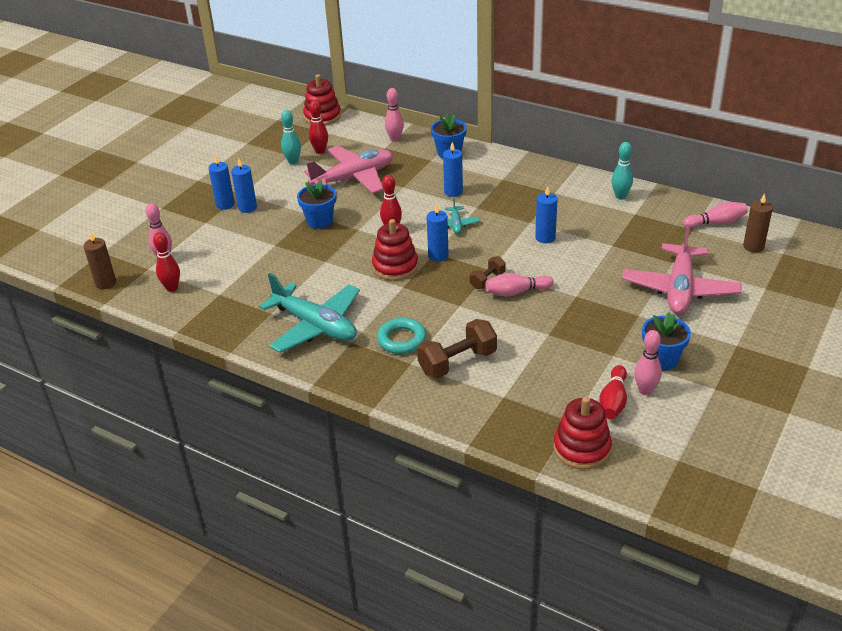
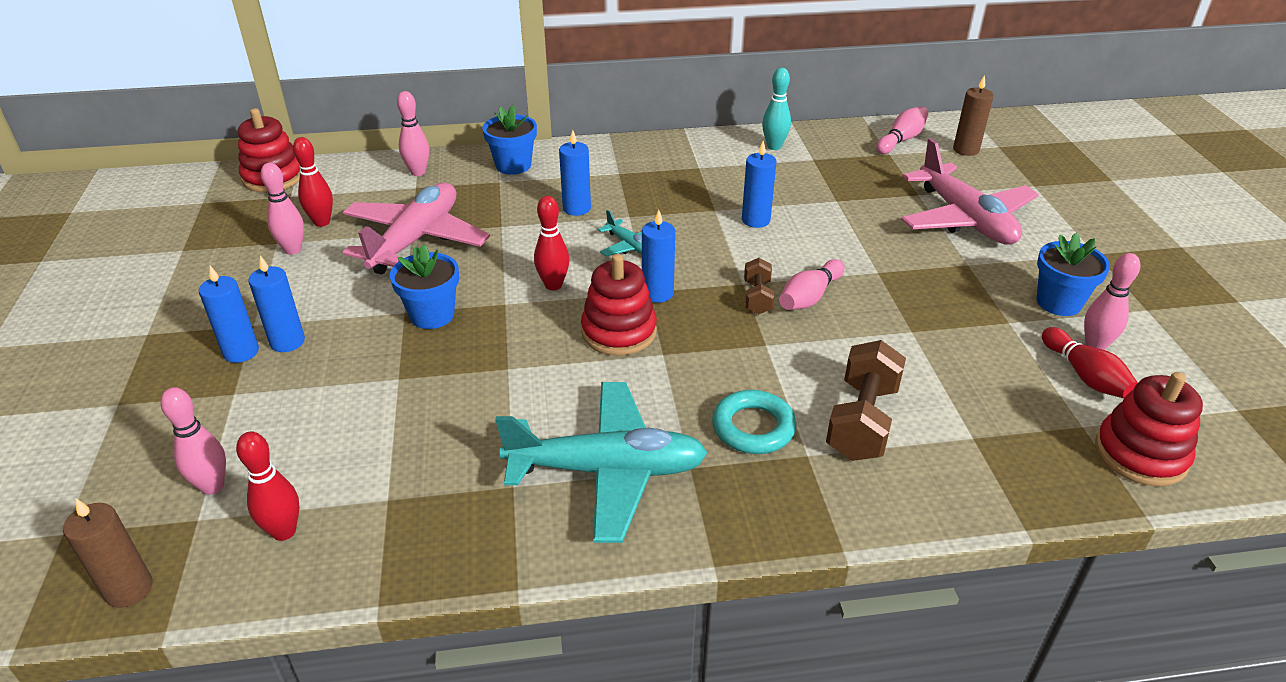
camera: 40 degrees left, 0 degrees up
turquoise bowling pin [281,110,301,164] -> pink bowling pin [261,163,304,255]

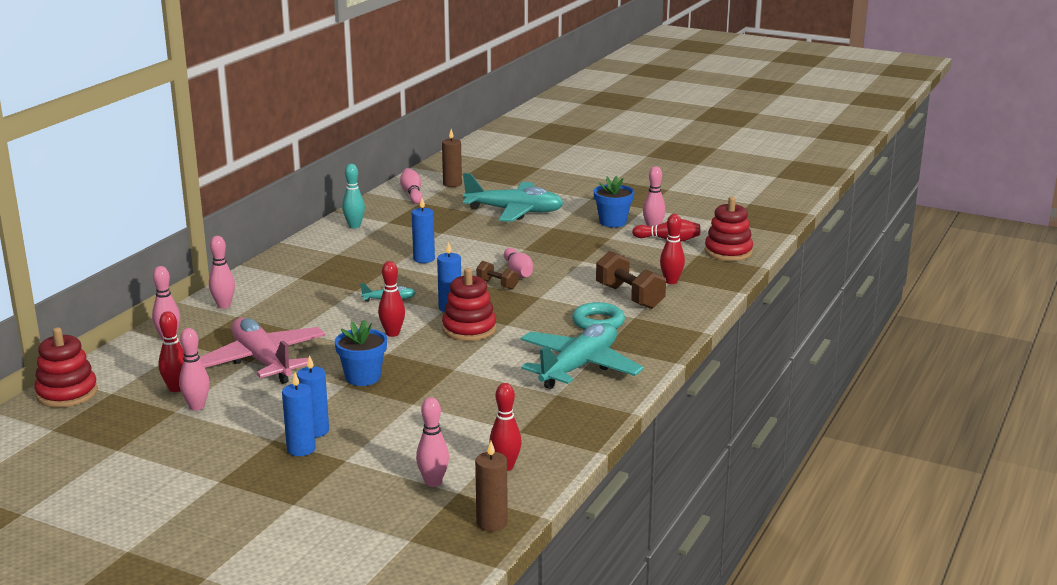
camera: 55 degrees left, 15 degrees down
blue flower pot [482,105,537,175] -> pink bowling pin [209,236,235,309]
blue candle [559,130,591,216] -> none
pink plane [901,138,1039,245] -> turquoise plane [463,173,564,222]
none -> red bowling pin [660,214,685,284]

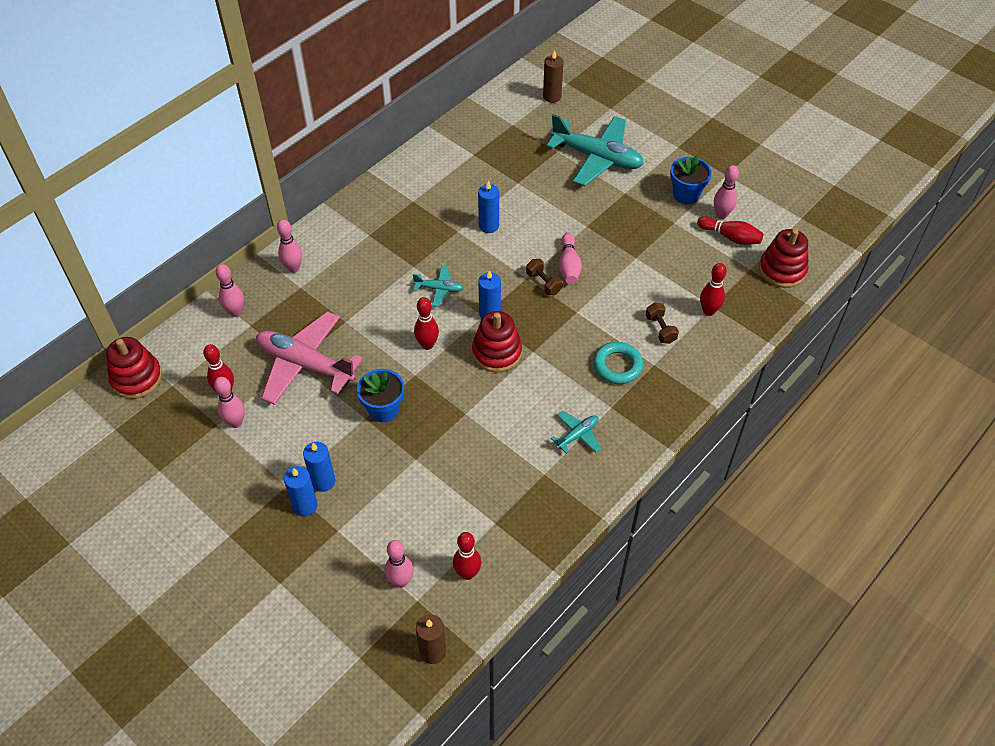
camera: 15 degrees right, 30 degrees up
pink plane [200,318,326,384] -> pink plane turned 45 degrees counterclockwise [256,311,363,405]
turquoise bowling pin [342,164,365,229] -> none
pink bowling pin [400,168,423,204] -> none
turquoise plane [520,323,644,389] -> turquoise plane [551,411,601,454], size x0.46
brown dumbbell [596,251,666,309] -> brown dumbbell [646,303,679,344], size x0.56

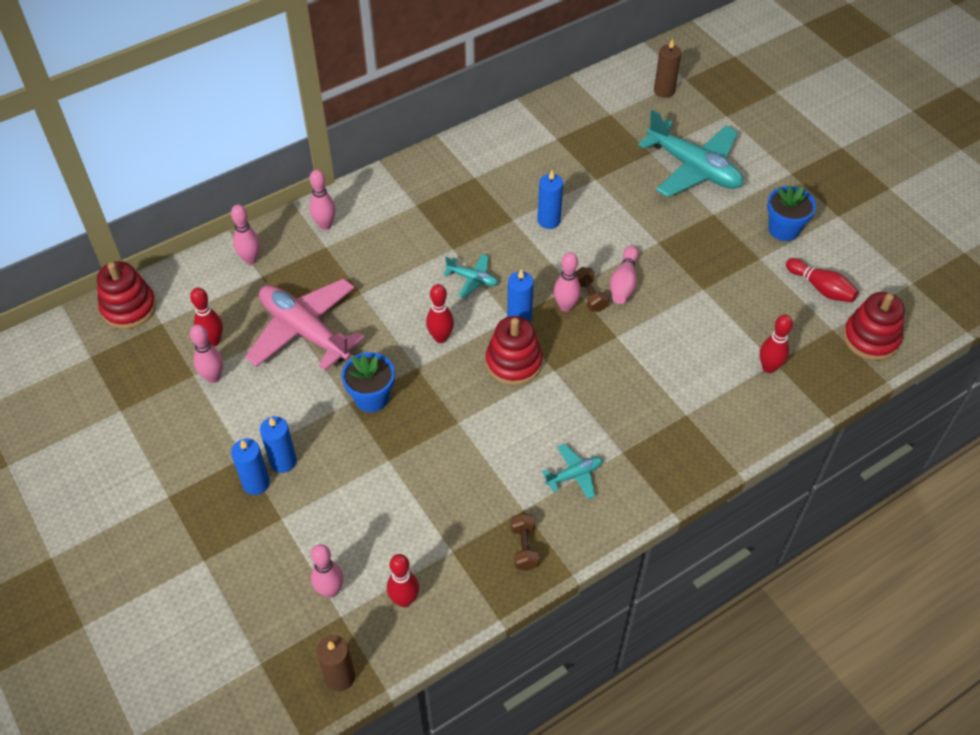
camera: 15 degrees right, 0 degrees up
turquoise ring [593,342,643,384] -> none
brown dumbbell [646,303,679,344] -> brown dumbbell moved to [511,513,539,571]
pink bowling pin [714,165,739,219] -> pink bowling pin moved to [554,252,581,312]

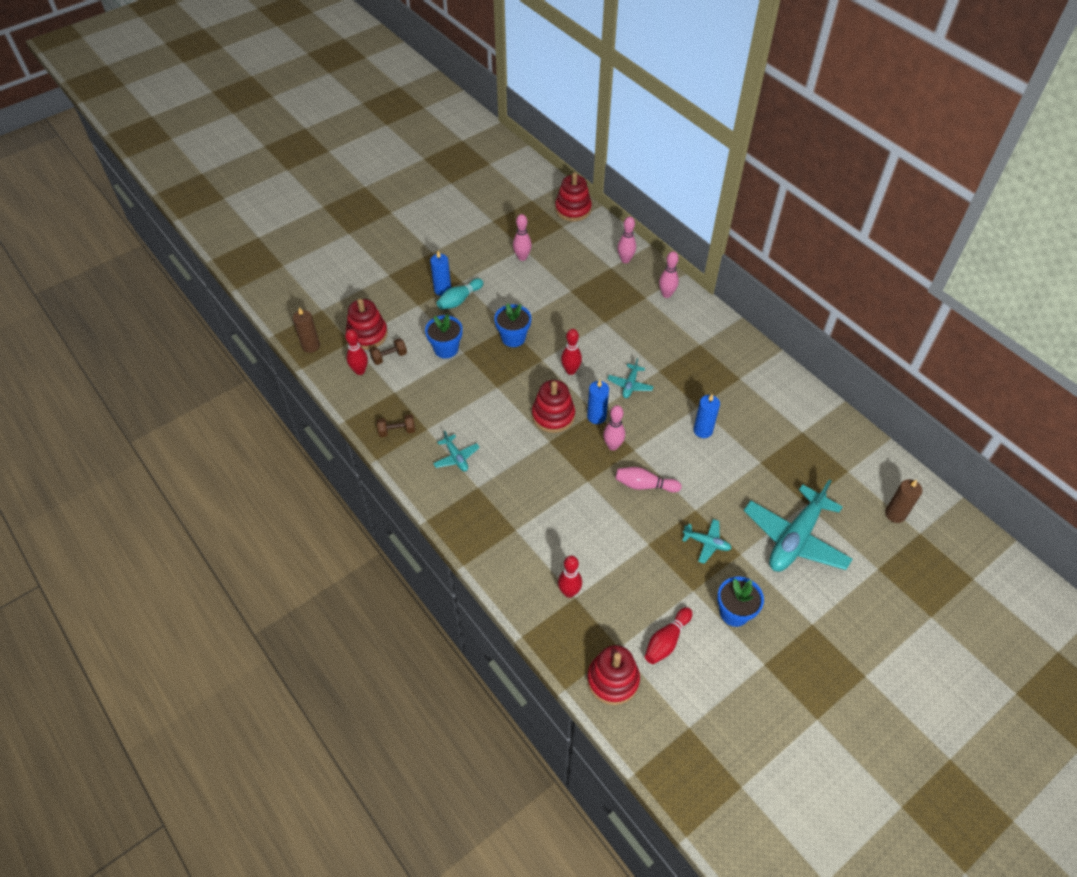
camera: 85 degrees right, 0 degrees up
red bowling pin [190,287,223,347] -> none
pink plane [245,278,364,370] -> none
blue candle [260,416,297,473] -> turquoise bowling pin [437,278,483,310]
pink bowling pin [311,544,344,598] -> red stacking toy [346,299,388,350]
brown dumbbell [576,267,609,312] -> brown dumbbell moved to [370,338,407,365]
none -> blue flower pot [425,314,463,359]
none -> turquoise plane [682,519,732,564]

